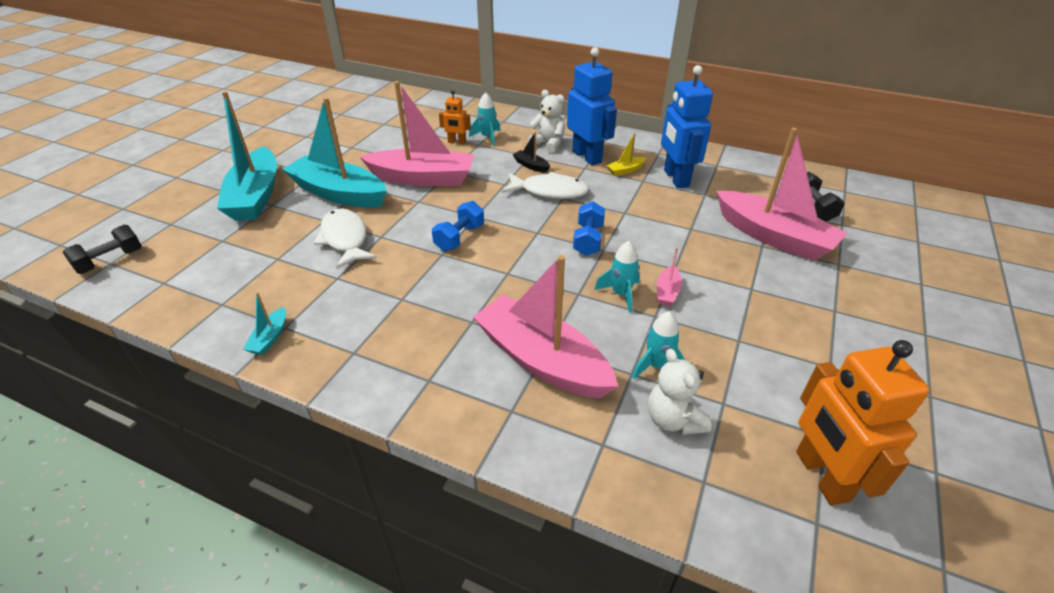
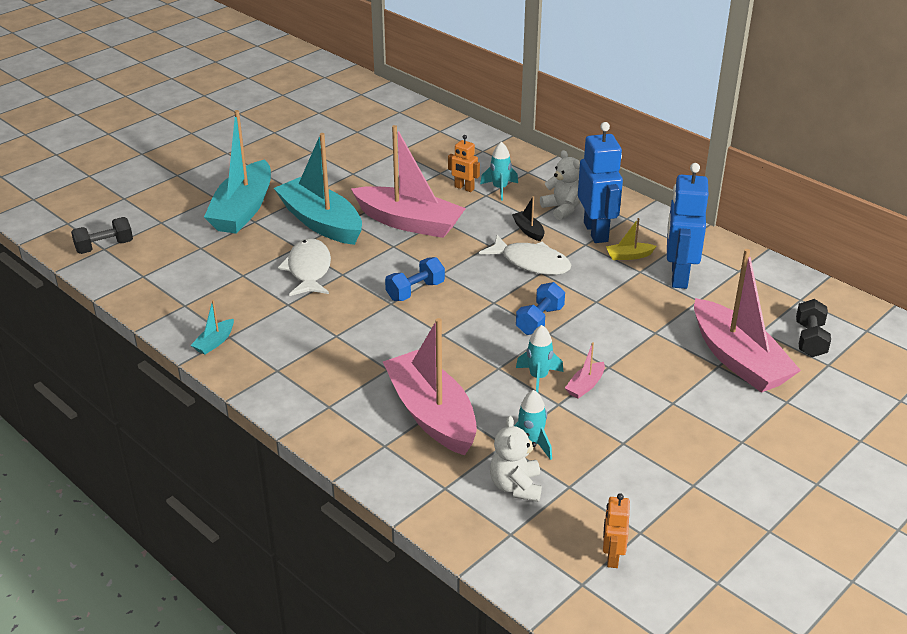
camera: 20 degrees right, 5 degrees down
orange robot [796,340,930,506] -> orange robot [603,493,630,568], size x0.52

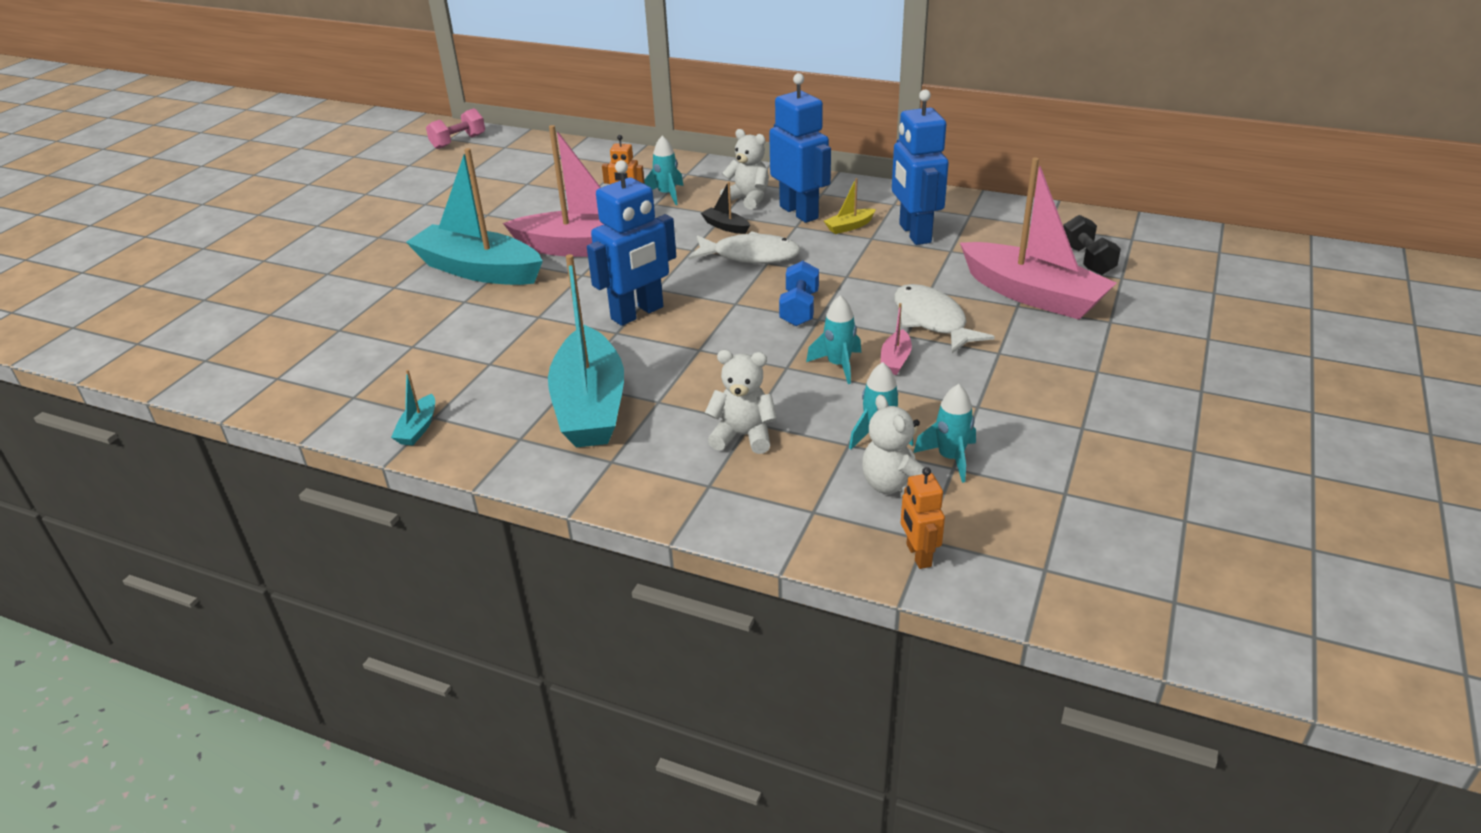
camera: 20 degrees left, 0 degrees up
black dumbbell [71,217,133,254] -> none
turquoise boat [204,110,271,234] -> turquoise boat moved to [548,254,624,448]
white fish [278,238,331,296] -> white fish moved to [894,284,995,353]
pink boat [383,318,477,456] -> white teddy bear [705,350,777,454]
blue dumbbell [385,257,445,301] -> blue robot [587,160,676,326]
orange robot [603,493,630,568] -> orange robot moved to [901,467,945,569]
none -> pink dumbbell [426,108,485,149]
none -> turquoise rocket [913,384,976,483]

